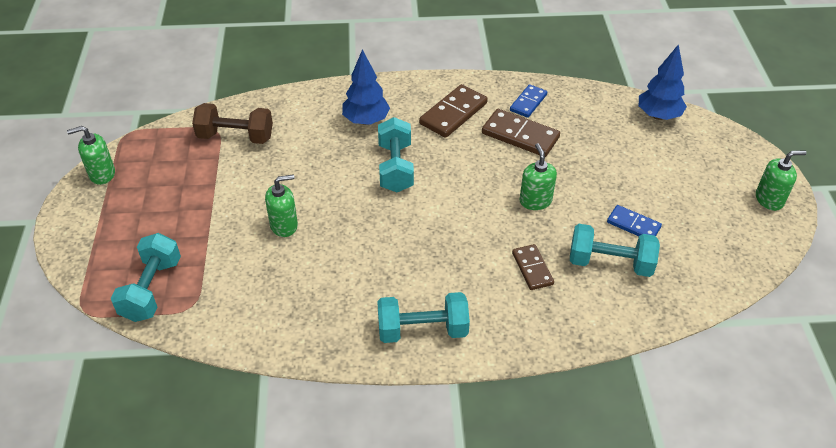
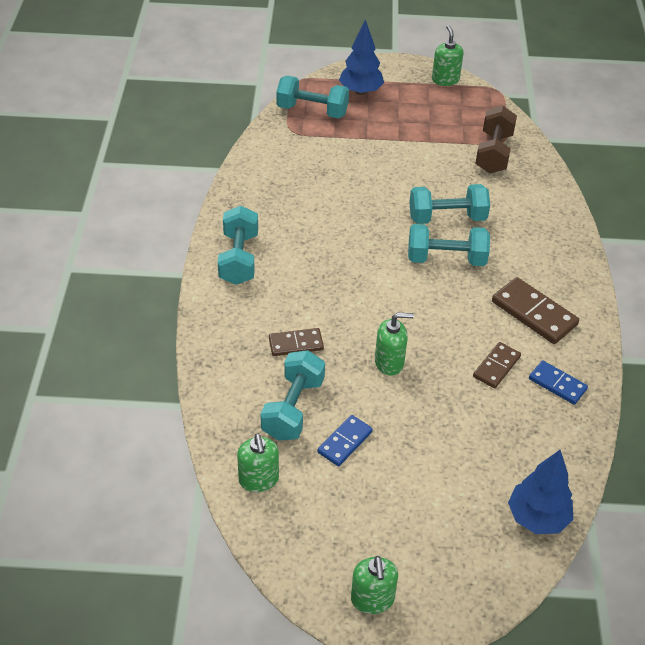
camera: 95 degrees right, 0 degrees up
green soap dispenser [265,174,298,237] -> green soap dispenser moved to [237,433,279,492]
blue tree [342,49,390,125] -> blue tree moved to [339,19,384,95]
brown domino [482,109,560,157] -> brown domino [473,342,521,388], size x0.62
none -> turquoise dumbbell [409,184,490,224]

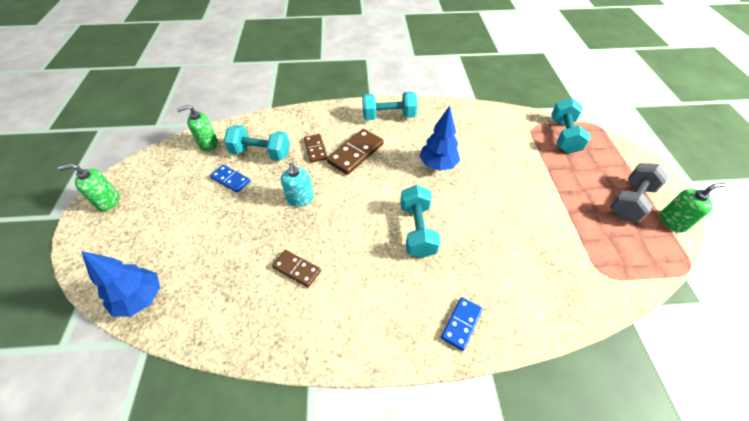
camera: 85 degrees right, 5 degrees up
blue tree [339,19,384,95] -> blue tree moved to [419,106,460,171]
green soap dispenser [375,313,414,376] -> turquoise soap dispenser [281,162,314,207]
turquoise dumbbell [409,184,490,224] -> none
brown dumbbell [475,106,517,173] -> none
brown domino [492,277,579,344] -> brown domino moved to [327,129,384,175]
blue domino [529,360,588,405] -> blue domino moved to [441,297,483,351]
none -> grey dumbbell [610,163,669,222]

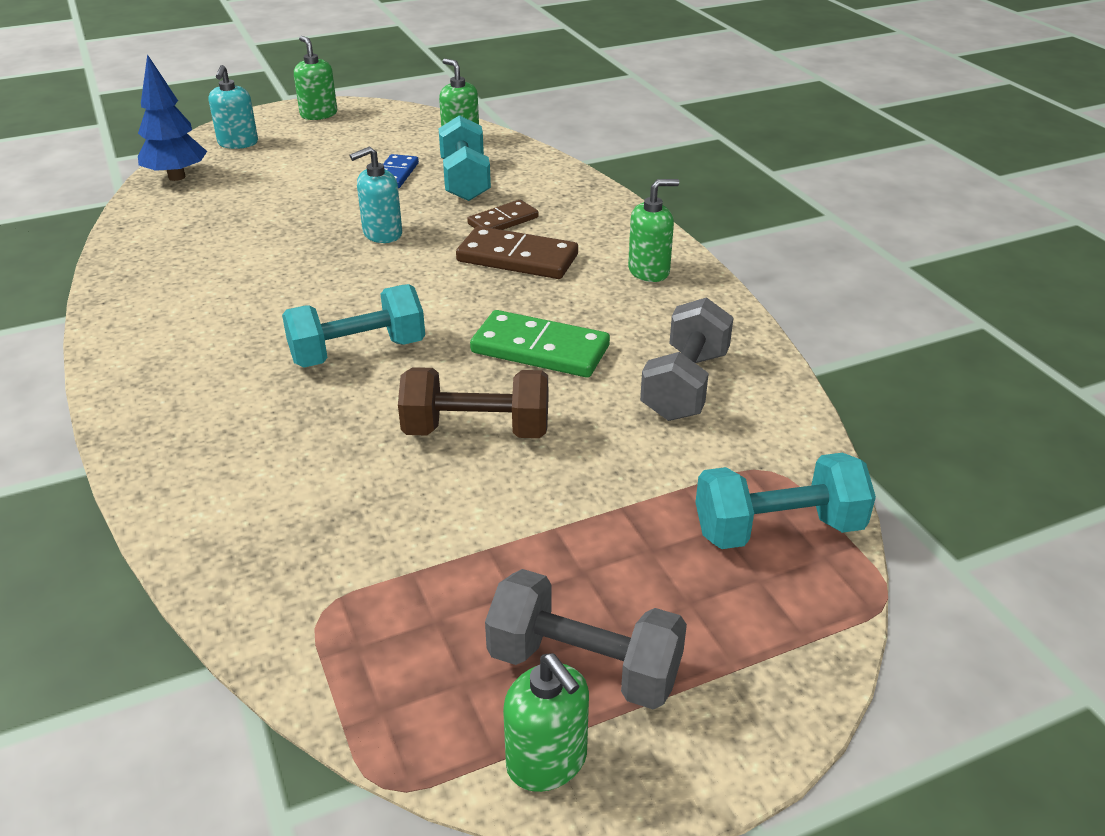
camera: 70 degrees right, 15 degrees down
brown domino [272,250,321,287] -> none
turquoise dumbbell [362,92,418,120] -> green soap dispenser [628,179,679,282]
blue tree [419,106,460,171] -> green domino [470,310,610,378]
blue domino [441,297,483,351] -> none
none -> turquoise soap dispenser [209,65,258,149]
none -> brown dumbbell [398,367,548,438]
none -> grey dumbbell [640,297,734,421]

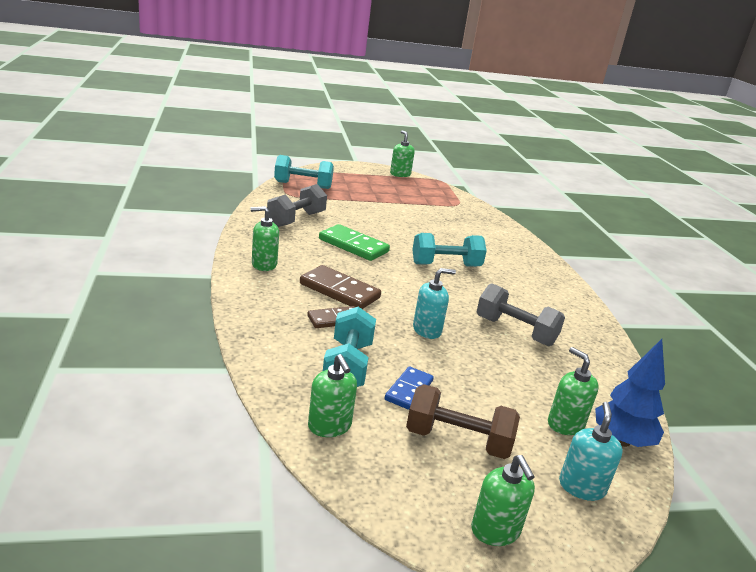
camera: 170 degrees left, 10 degrees down
brown dumbbell [398,367,548,438] -> brown dumbbell moved to [406,384,520,459]
grey dumbbell [485,569,687,709] -> grey dumbbell moved to [477,284,565,346]
none -> green soap dispenser [548,347,599,435]

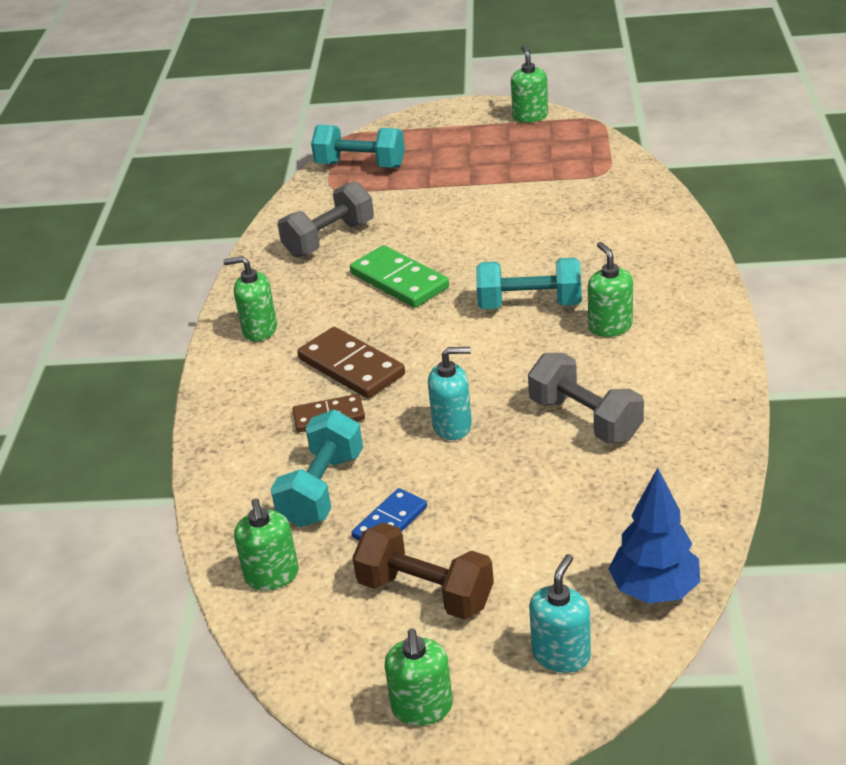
camera: 20 degrees right, 10 degrees up
green soap dispenser [548,347,599,435] -> green soap dispenser moved to [588,242,633,337]

